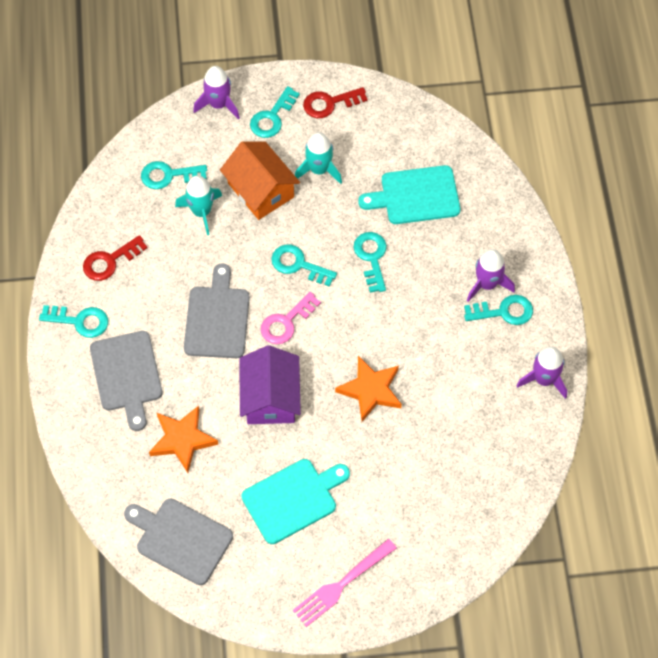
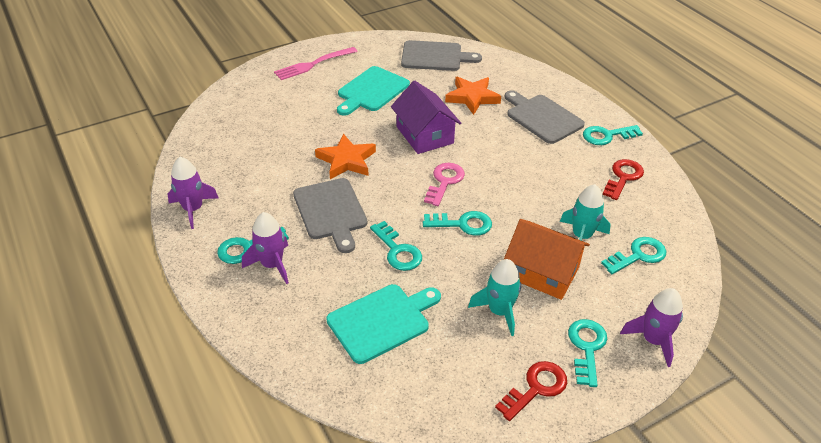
camera: 155 degrees right, 20 degrees down
grey cutting board [184,263,250,358] -> grey cutting board moved to [293,178,367,253]
pink fork [293,539,397,627] -> pink fork turned 150 degrees counterclockwise [274,47,358,80]

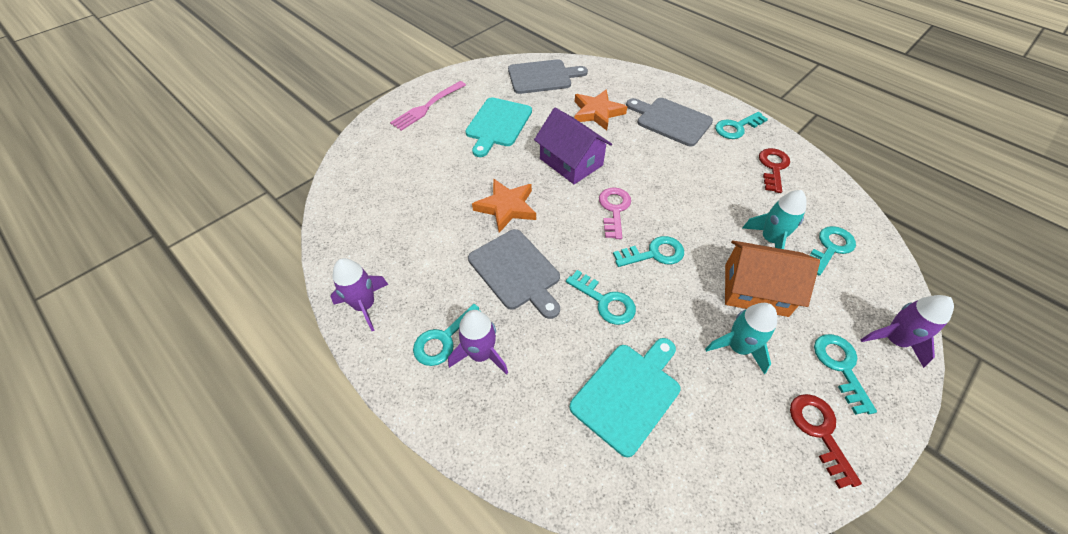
camera: 15 degrees left, 10 degrees up
red key [495,361,567,421] -> red key turned 45 degrees counterclockwise [790,394,862,489]

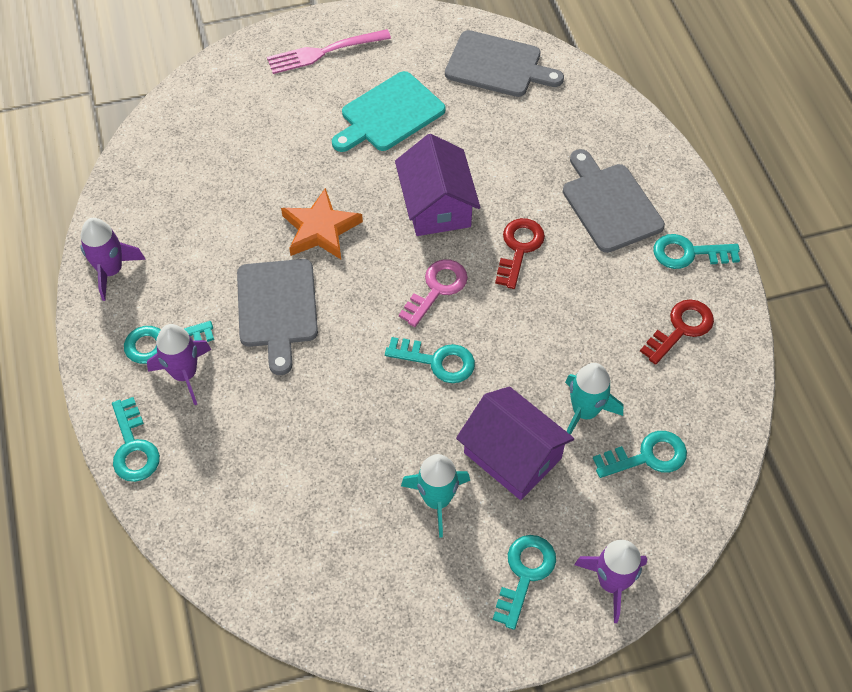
camera: 30 degrees right, 5 degrees up
turquoise key [566,270,636,325] -> turquoise key moved to [112,397,160,482]
turquoise cutting board [569,338,680,457] -> none
orange star [575,89,627,130] -> none
orange house [725,240,820,317] -> purple house [456,386,574,500]
red key [790,394,862,489] -> red key moved to [495,218,545,289]

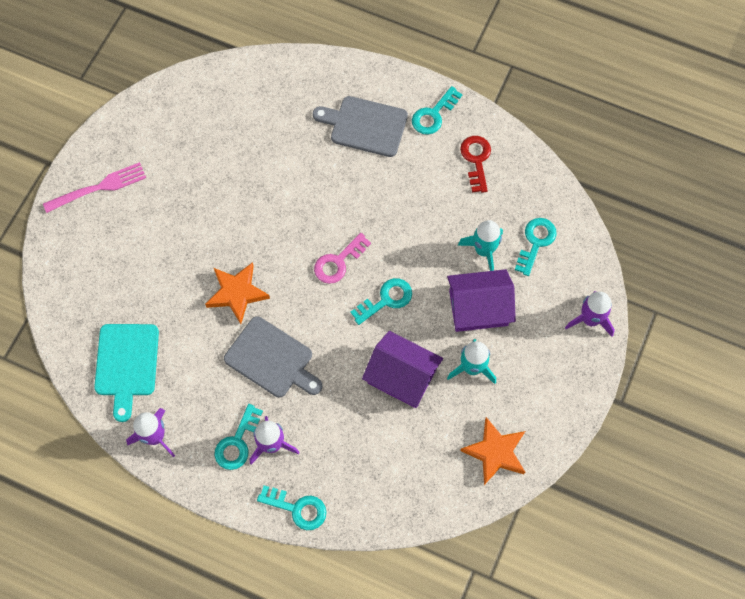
camera: 50 degrees left, 10 degrees up
pink fork [267,29,391,74] -> pink fork turned 135 degrees counterclockwise [43,162,146,213]
turquoise cutting board [332,71,445,152] -> turquoise cutting board moved to [94,324,159,422]
purple house [395,134,480,236] -> purple house moved to [362,331,443,408]
pink key [399,259,468,327] -> pink key turned 120 degrees counterclockwise [314,233,371,284]
grey cutting board [445,30,564,97] -> none
turquoise key [492,535,556,630] -> none
red key [495,218,545,289] -> none
none -> orange star [460,417,525,485]

